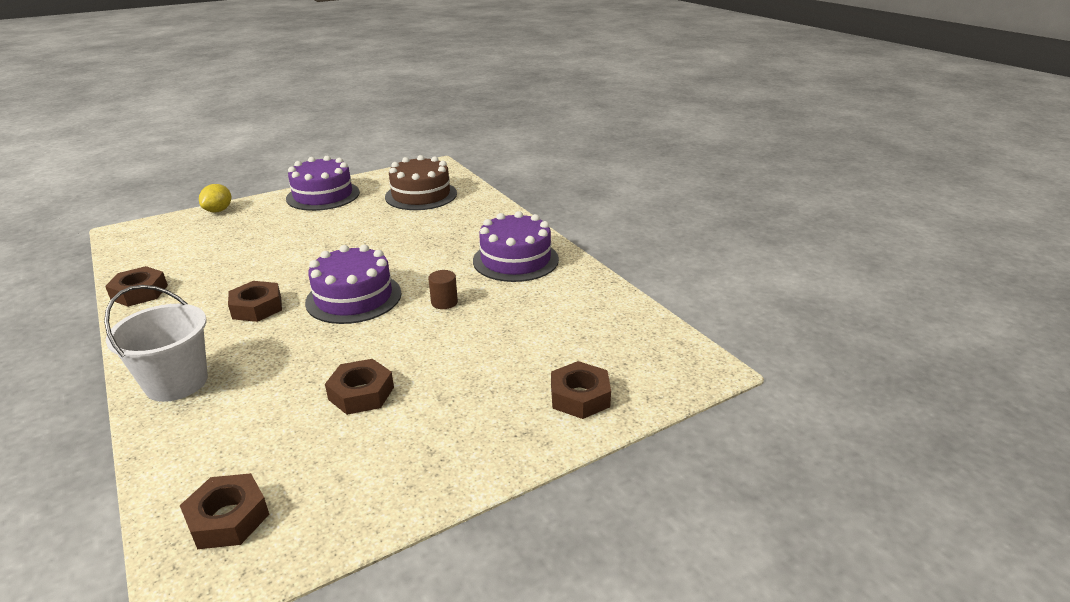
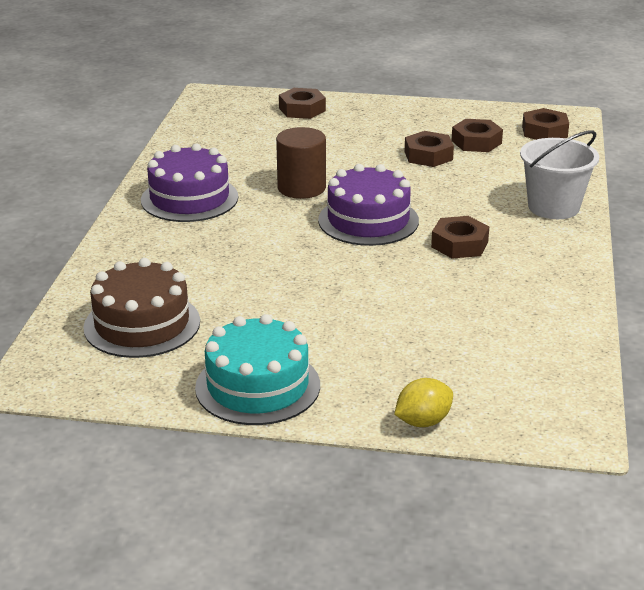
camera: 140 degrees left, 0 degrees up
brown nut [105,266,168,307] -> brown nut moved to [452,119,503,152]
purple cake [286,156,360,211] -> turquoise cake [195,314,320,425]
brown cylinder [428,270,458,309] -> brown cylinder [276,127,326,199], size x1.82

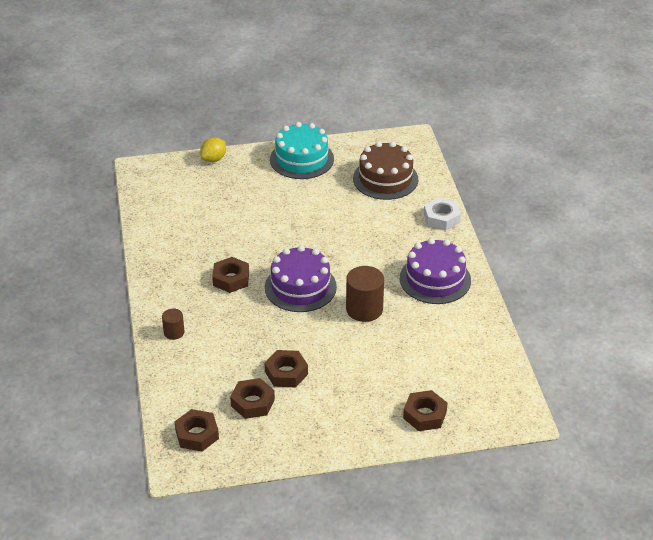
camera: 160 degrees right, 10 degrees up
white bucket [520,131,599,219] -> brown cylinder [162,308,185,340]
none -> white nut [424,197,461,230]

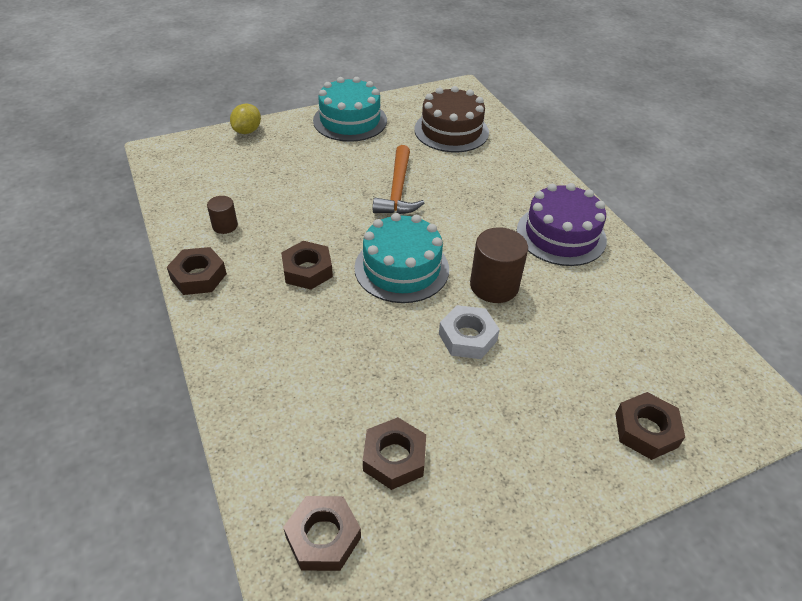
camera: 15 degrees left, 5 degrees up
brown cylinder [162,308,185,340] -> brown cylinder moved to [207,196,238,234]
purple cake [265,245,337,312] -> turquoise cake [354,213,449,303]
brown nut [265,350,308,388] -> brown nut moved to [167,247,227,295]
white nut [424,197,461,230] -> white nut moved to [439,305,500,359]
none -> orange hammer [373,145,424,214]

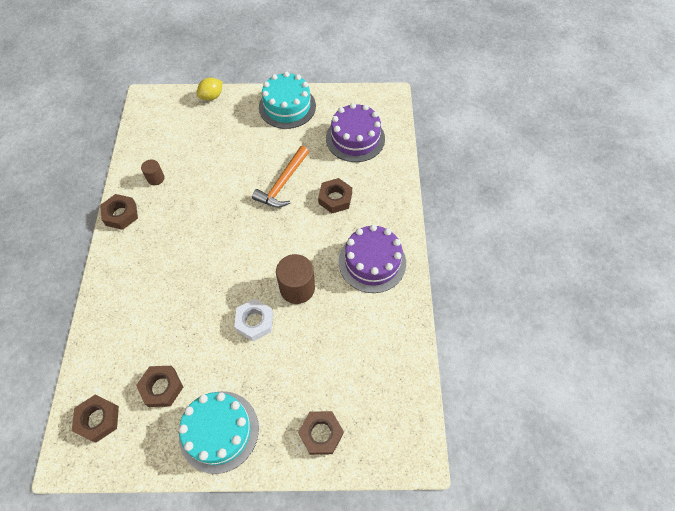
camera: 25 degrees right, 15 degrees up
brown nut [281,241,333,290] -> brown nut moved to [318,178,352,213]
turquoise cake [354,213,449,303] -> turquoise cake moved to [179,391,259,474]
brown cake [414,86,489,152] -> purple cake [326,103,385,162]

